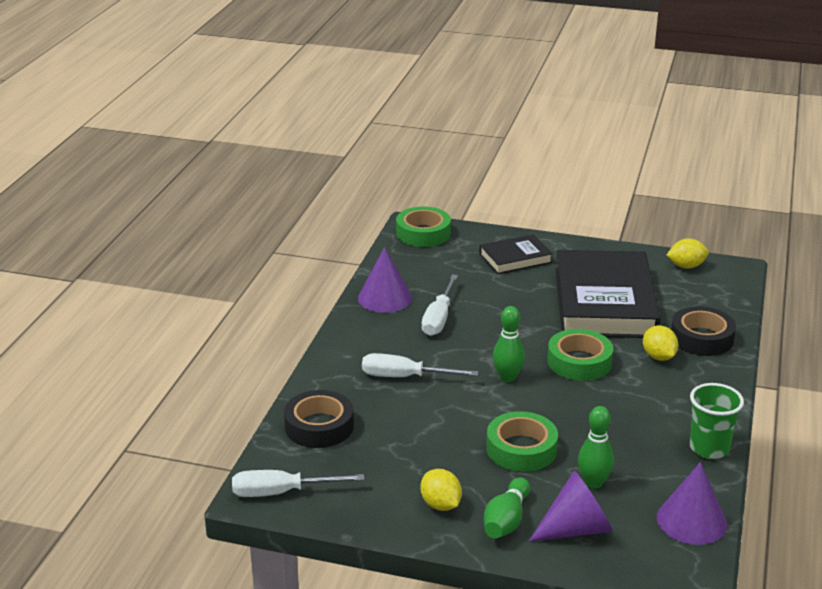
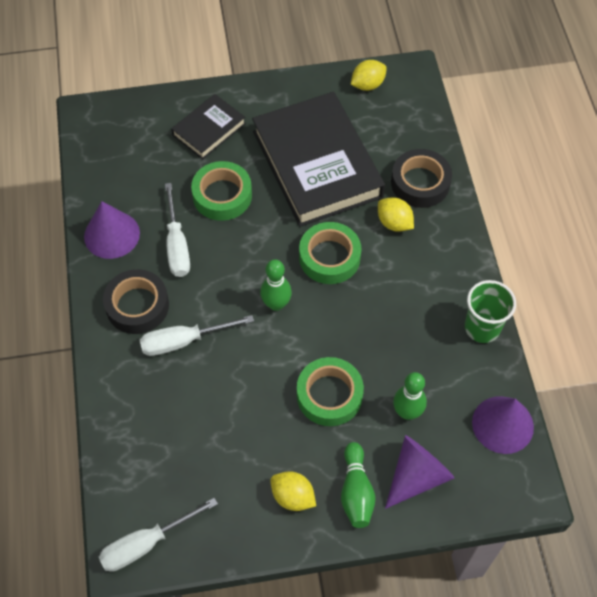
camera: 25 degrees left, 30 degrees up
black tape [284,390,354,448] -> black tape moved to [103,269,169,334]
green tape [396,206,451,247] -> green tape moved to [191,161,252,221]

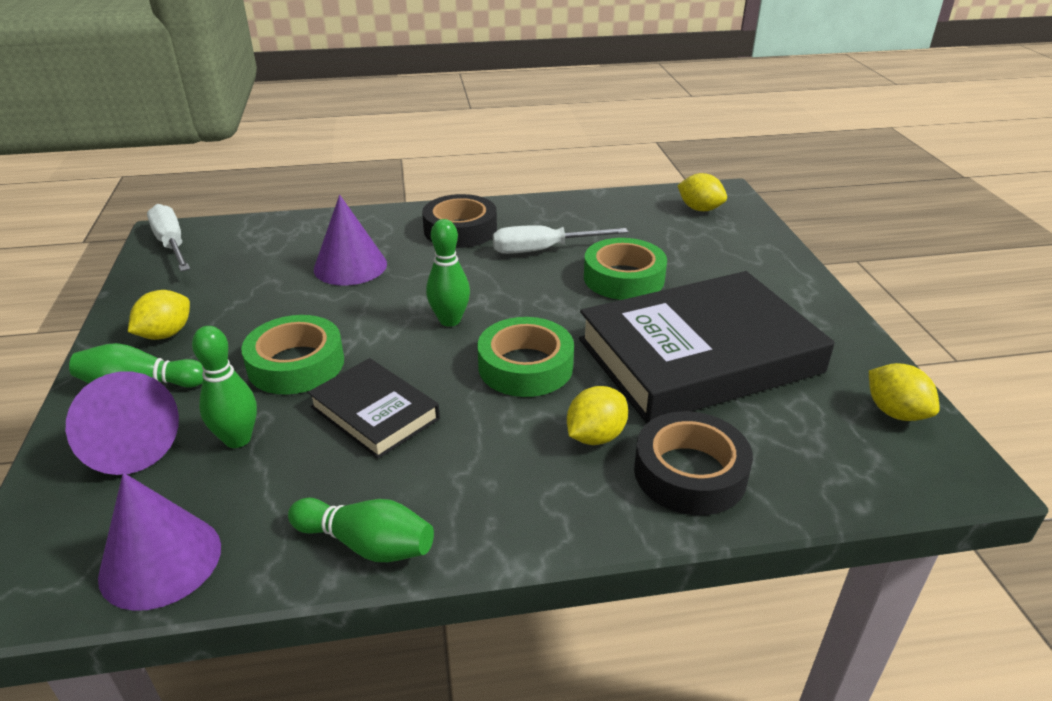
camera: 90 degrees right, 25 degrees down
purple cone [84,201,140,259] -> purple cone moved to [314,195,387,285]
white screwdriver [140,315,254,356] -> none
black book [171,94,246,159] -> black book moved to [308,358,440,459]
green cup [465,280,516,343] -> green bowling pin [288,498,434,562]
none -> yellow lemon [677,173,727,211]

